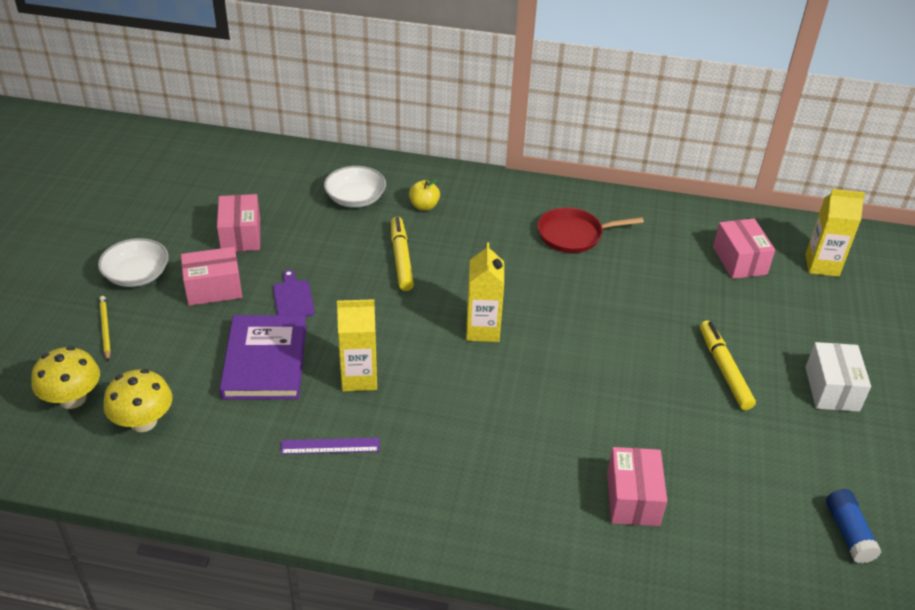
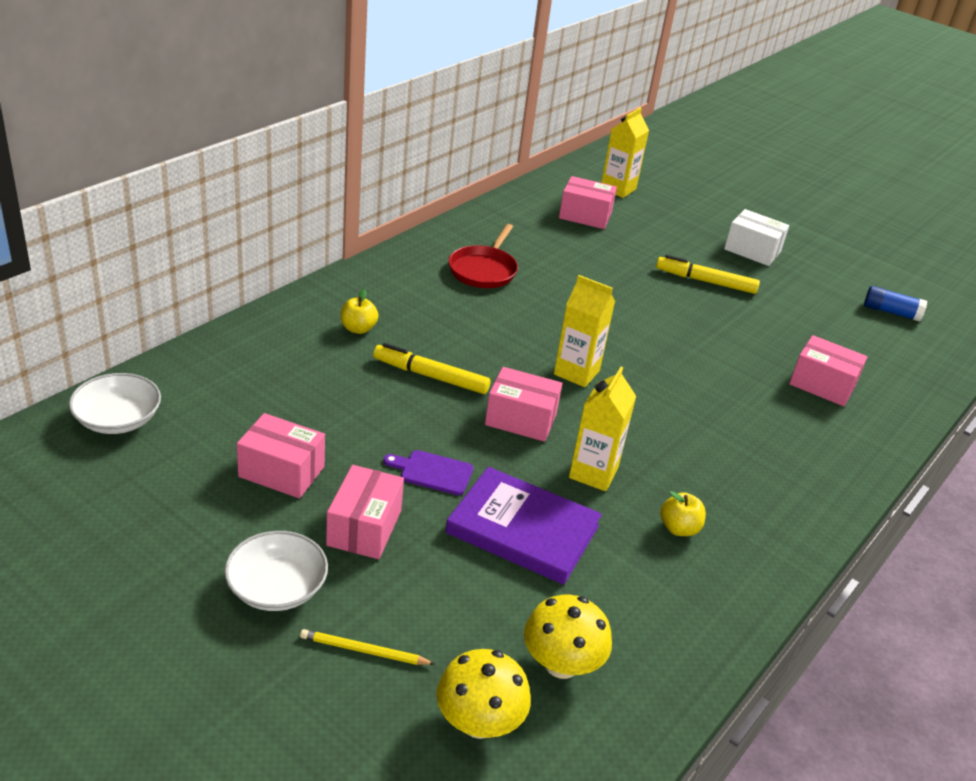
camera: 65 degrees left, 5 degrees down
purple ruler [280,438,380,454] -> yellow apple [660,491,706,536]
white bowl [324,166,386,208] -> white bowl moved to [69,373,161,434]
none -> pink box [485,367,562,442]

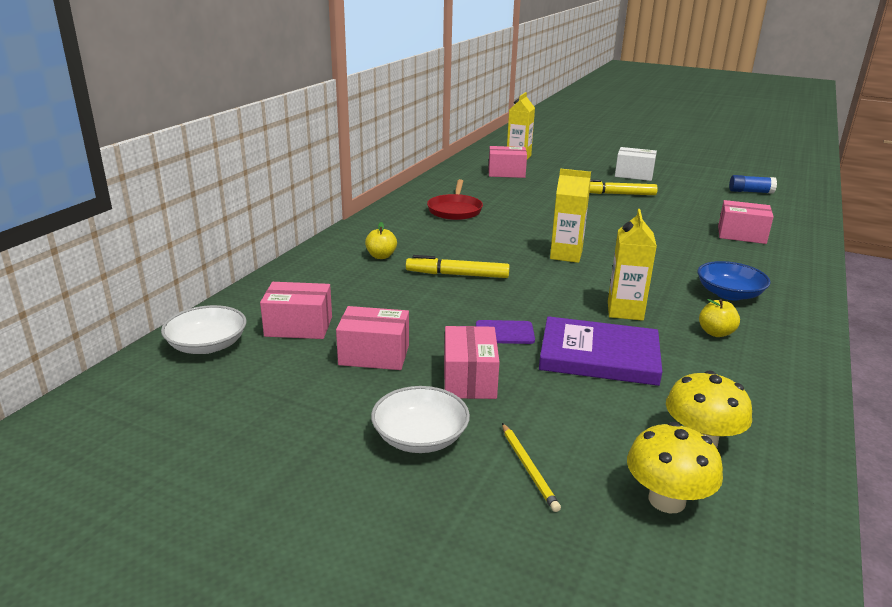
camera: 10 degrees left, 10 degrees down
yellow pencil [300,629,435,665] -> yellow pencil turned 105 degrees counterclockwise [502,423,561,512]
pink box [485,367,562,442] -> pink box moved to [260,282,332,339]
none -> blue bowl [697,261,771,300]

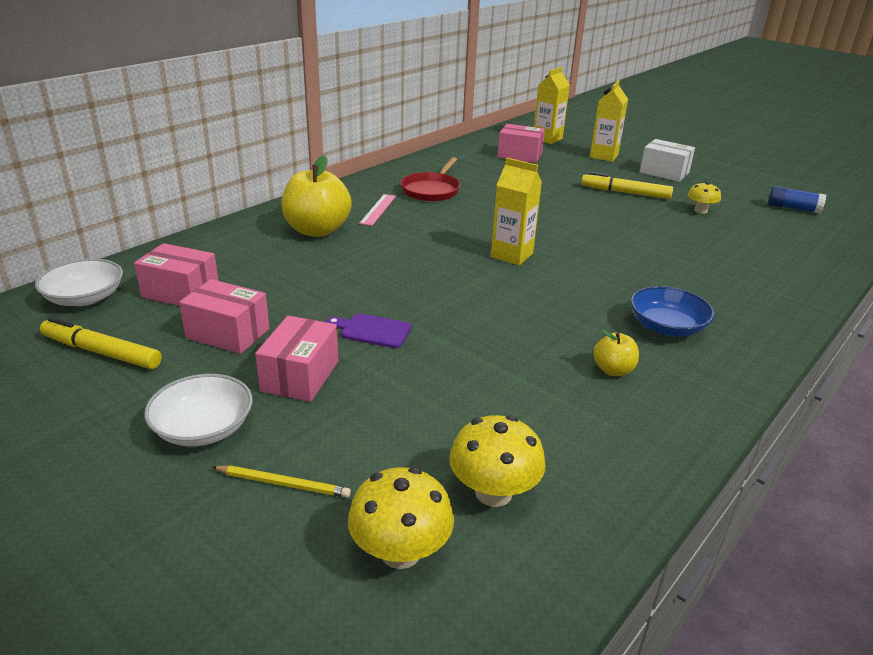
camera: 15 degrees right, 5 degrees up
yellow apple [365,222,397,259] -> yellow apple [281,156,352,237], size x2.06
yellow marker [406,255,510,278] -> yellow marker moved to [40,317,162,369]
yellow pencil [502,423,561,512] -> yellow pencil turned 75 degrees counterclockwise [212,466,351,498]
purple book [539,316,662,386] -> none
yellow carton [608,209,657,321] -> yellow carton moved to [590,80,628,162]
pink box [718,200,774,244] -> none
none -> pink ruler [359,194,396,226]
none -> yellow mushroom [688,182,721,214]

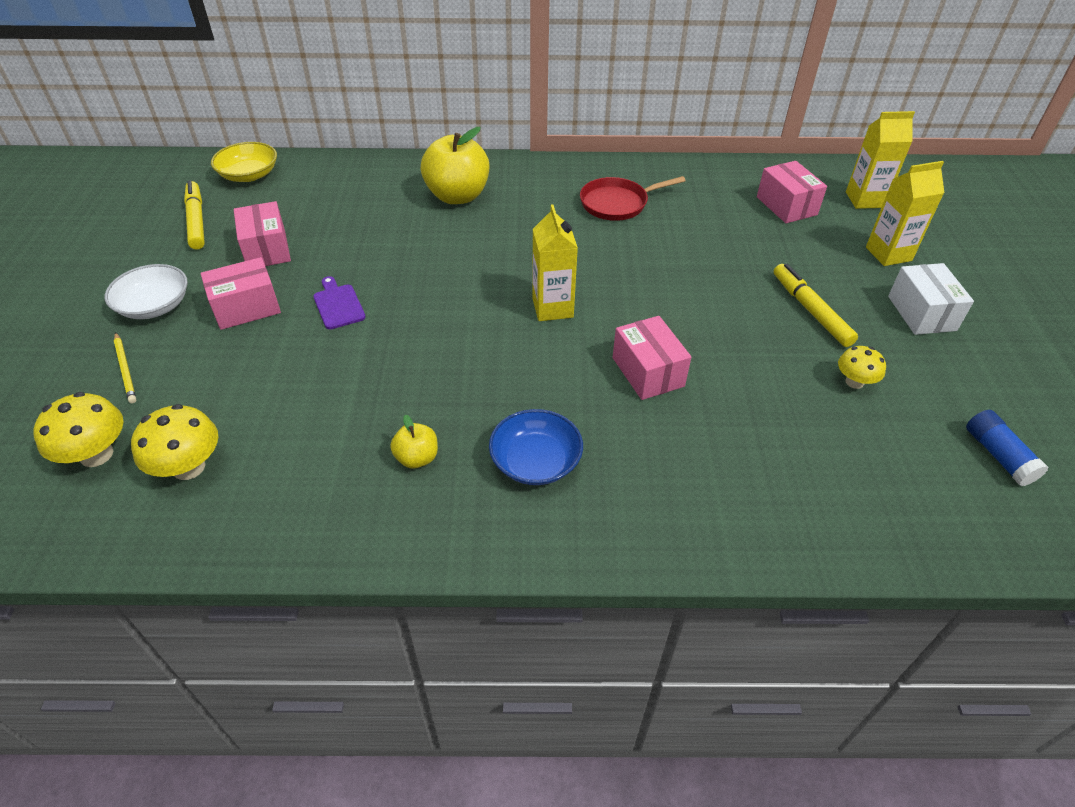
camera: 50 degrees right, 15 degrees up
white bowl [35,258,123,306] -> yellow bowl [211,142,277,182]
pink box [134,243,219,306] -> pink box moved to [613,316,691,400]
pink ruler [359,194,396,226] -> none

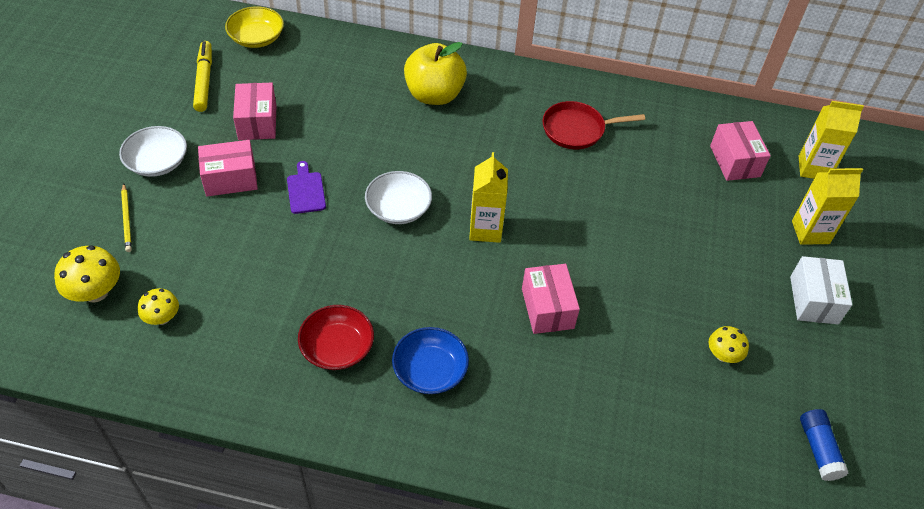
camera: 10 degrees right, 5 degrees up
yellow mushroom [131,404,218,480] -> yellow mushroom [138,288,179,325], size x0.64
yellow apple [390,415,438,469] -> red bowl [298,305,374,370]
yellow marker [774,264,858,347] -> none
none -> white bowl [365,171,432,224]

